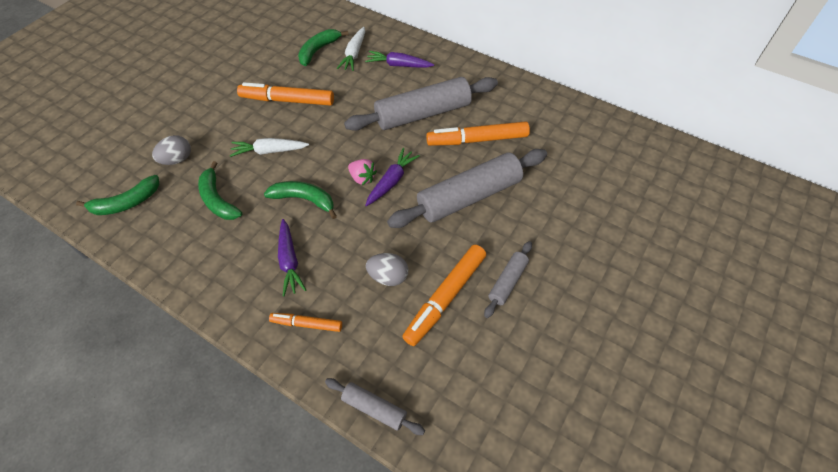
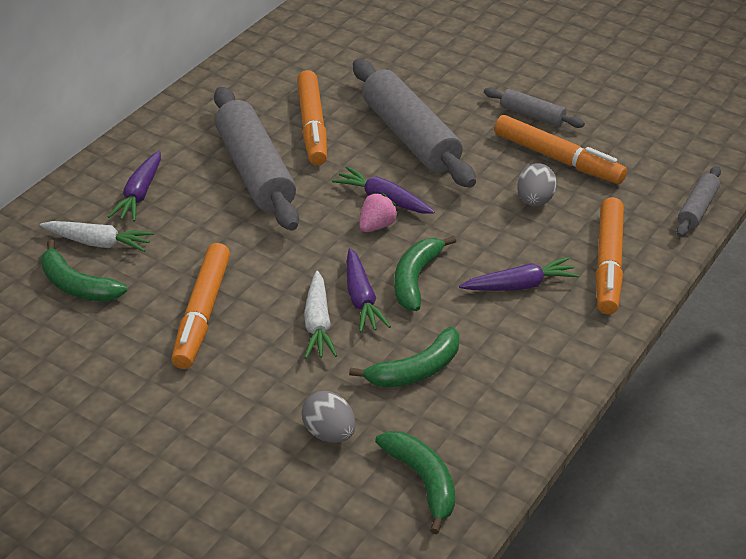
camera: 90 degrees left, 15 degrees down
orange marker [269,313,342,332] -> orange marker [596,197,624,314], size x1.75
none -> purple carrot [347,248,391,333]

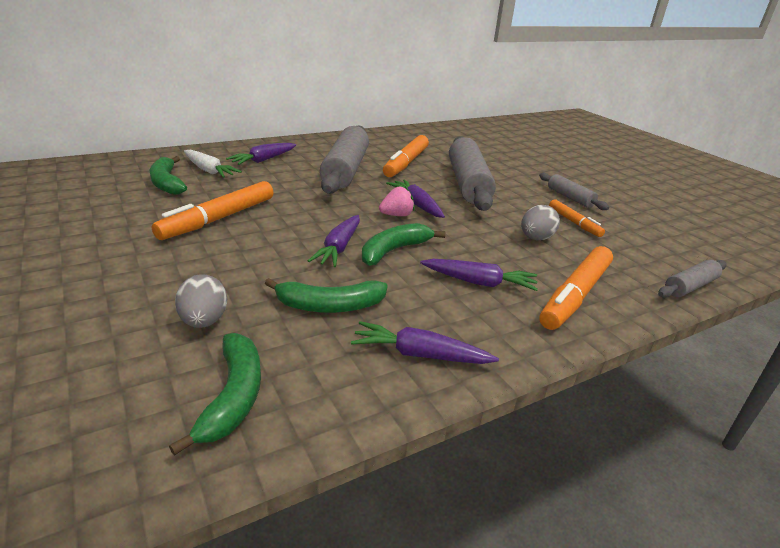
camera: 25 degrees right, 10 degrees down
white carrot [304,271,337,359] -> none
orange marker [494,115,627,184] -> orange marker [549,199,605,237], size x0.57
none -> purple carrot [351,321,499,364]

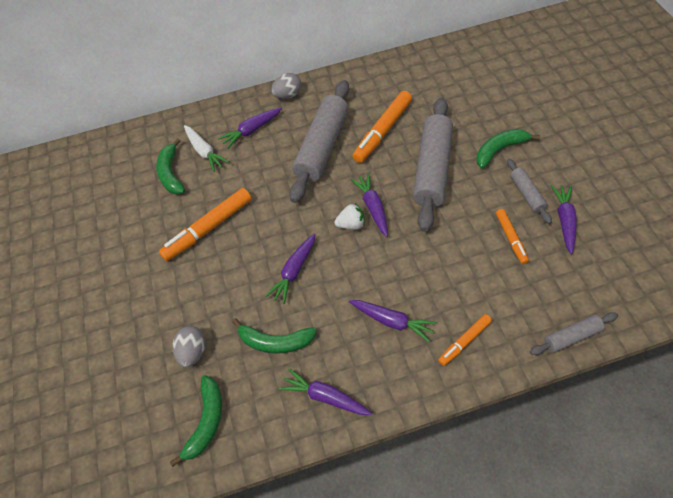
camera: 20 degrees right, 25 degrees up
green banana [362,223,446,266] -> green banana moved to [476,129,540,169]
pink strawberry [379,186,415,216] -> white strawberry [334,203,364,230]
grey egg [521,205,560,240] -> grey egg moved to [271,73,302,99]
orange marker [539,246,613,330] -> orange marker [438,314,492,366], size x0.57
none -> purple carrot [551,185,577,254]

